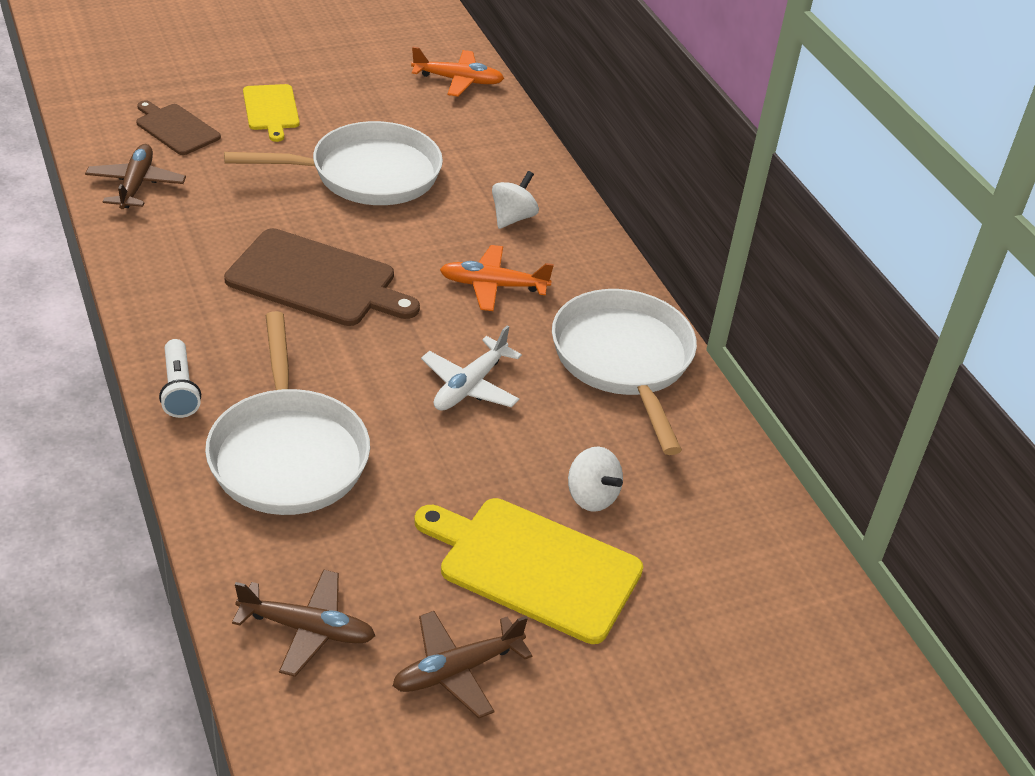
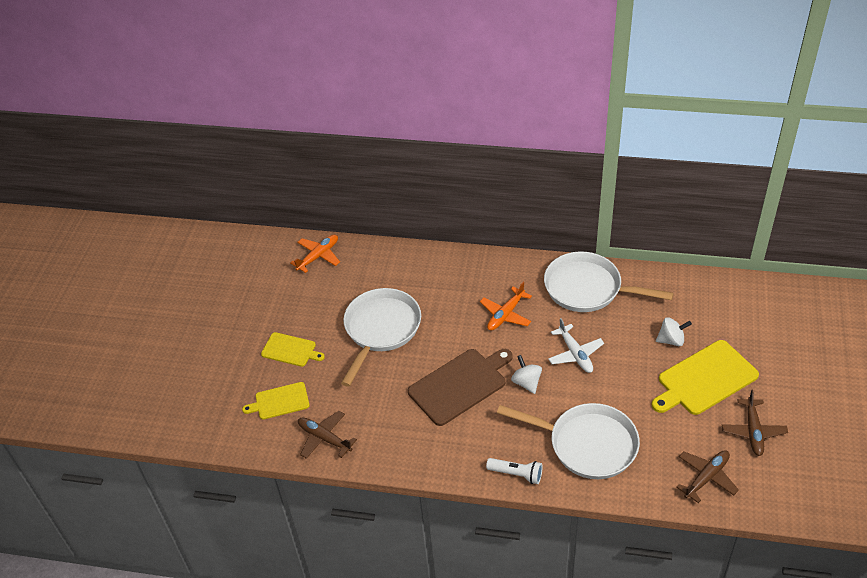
camera: 50 degrees left, 5 degrees up
brown cutting board [136,100,221,155] -> yellow cutting board [242,382,310,420]
white spinning top [492,171,539,229] -> white spinning top moved to [511,355,542,394]

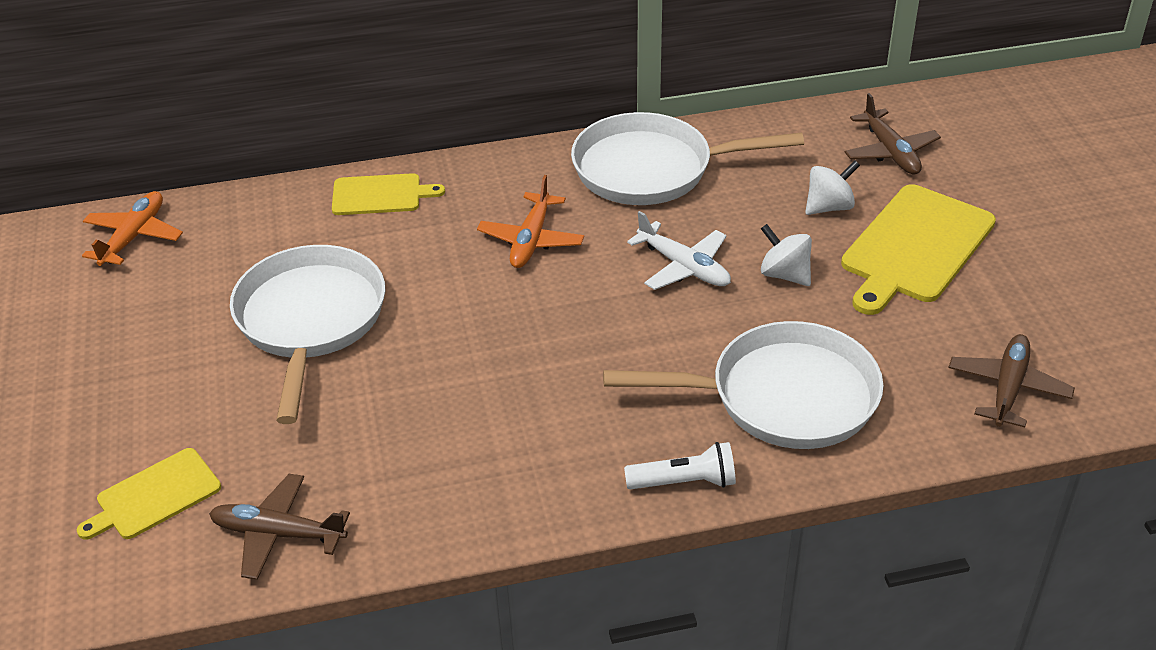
camera: 25 degrees left, 5 degrees down
yellow cutting board [261,332,325,367] -> yellow cutting board moved to [332,173,445,215]
brown cutting board [408,349,513,426] -> none
white spinning top [511,355,542,394] -> white spinning top moved to [761,224,812,286]
brown plane [722,390,788,456] -> brown plane moved to [845,93,941,175]

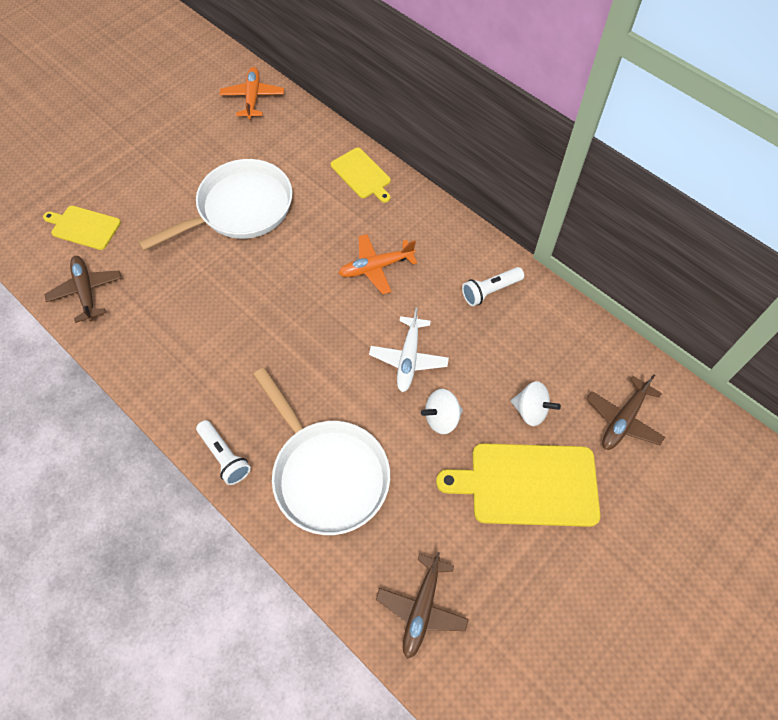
camera: 55 degrees right, 20 degrees up
orange plane [82,191,183,266] -> orange plane turned 75 degrees counterclockwise [220,67,284,119]
white pan [571,112,804,205] -> white flashlight [462,267,524,306]
white spinning top [761,224,812,286] -> white spinning top turned 120 degrees counterclockwise [421,389,463,434]
brown plane [948,334,1075,427] -> brown plane turned 120 degrees clockwise [376,552,469,659]

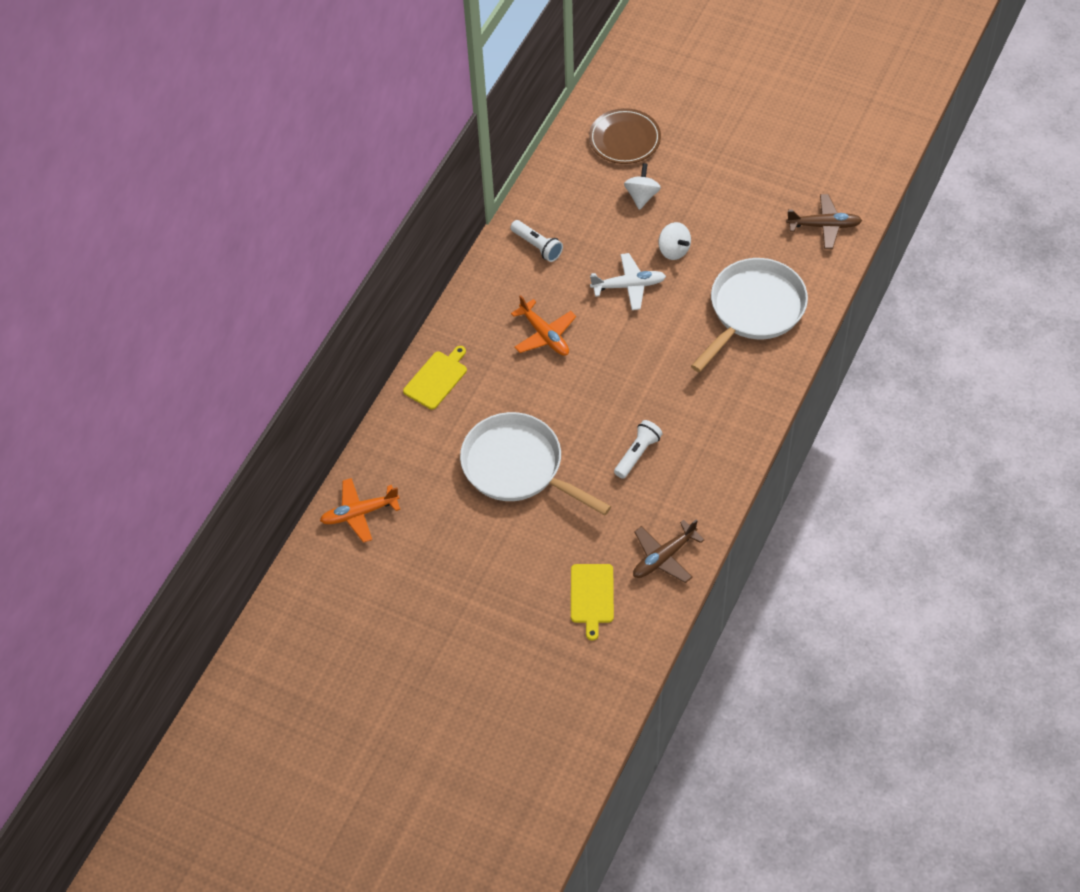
camera: 105 degrees left, 5 degrees down
white flashlight [196,420,251,485] -> white flashlight moved to [614,420,663,479]
yellow cutting board [436,443,600,527] -> none
brown plane [587,374,665,450] -> brown plate [589,108,661,164]

